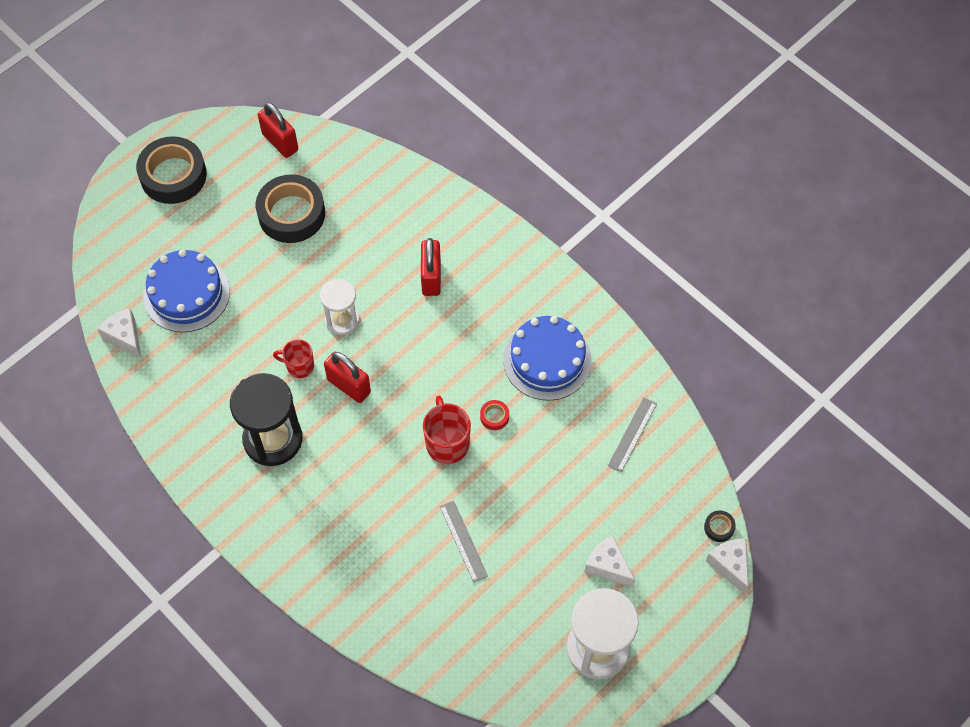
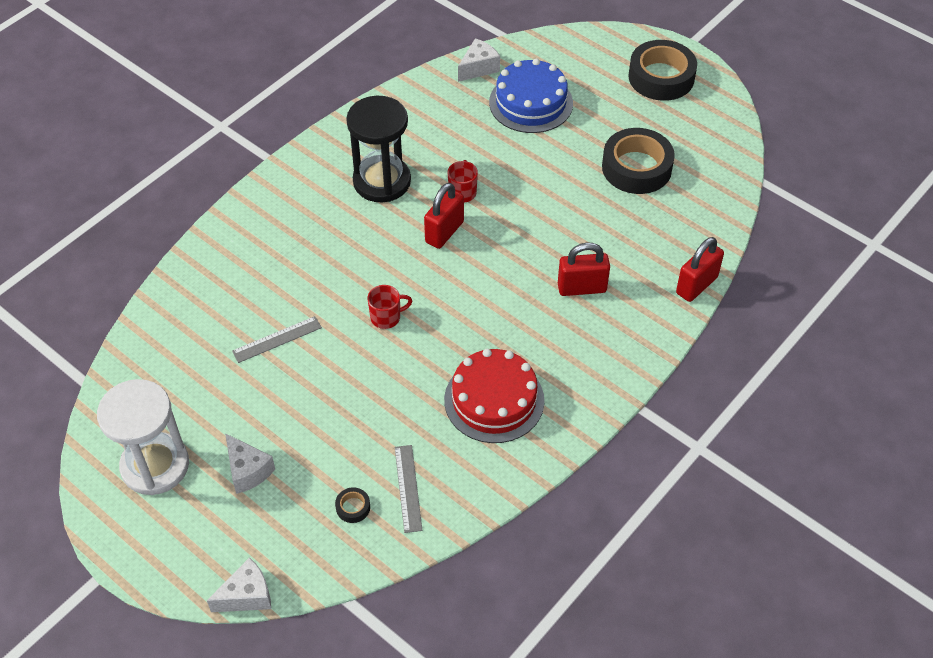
camera: 85 degrees right, 10 degrees down
red padlock [258,102,298,158] -> red padlock moved to [676,237,724,302]
white hourglass [320,279,360,335] -> none
red mug [423,396,471,464] -> red mug [367,285,412,329], size x0.65
red tape [480,400,509,430] -> none
blue cake [503,316,592,401] -> red cake [444,349,544,443]
white cheese [584,535,635,587] -> white cheese turned 105 degrees clockwise [225,433,275,494]
grey ruler [608,397,657,472] -> grey ruler turned 60 degrees clockwise [395,445,422,533]
black tape [704,510,736,542] -> black tape moved to [335,487,370,523]

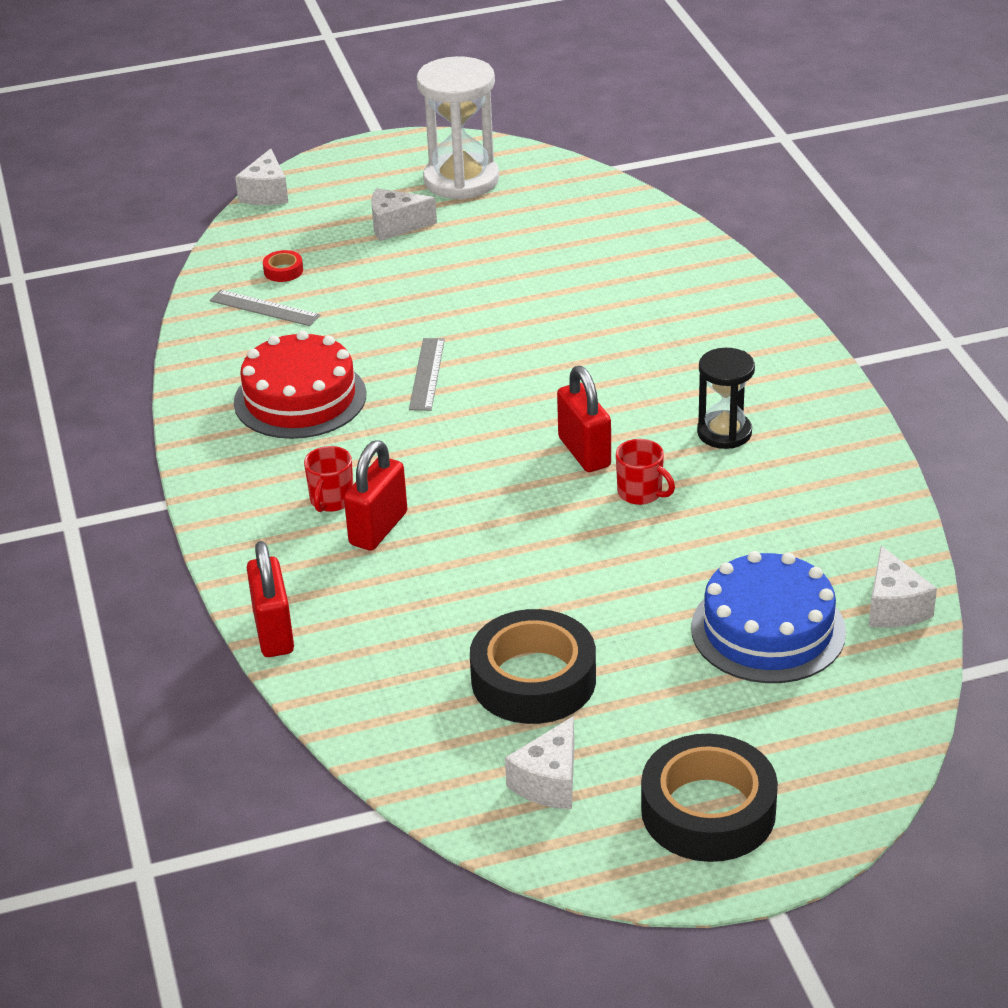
camera: 125 degrees right, 15 degrees down
grey ruler [232,316,322,363] -> grey ruler moved to [409,338,445,411]
black tape [335,487,370,523] -> red tape [263,250,303,282]
black hourglass [346,96,411,202] -> black hourglass [697,348,755,449], size x0.61
red mug [367,285,412,329] -> red mug moved to [304,446,353,512]
none -> white cheese [505,716,574,809]

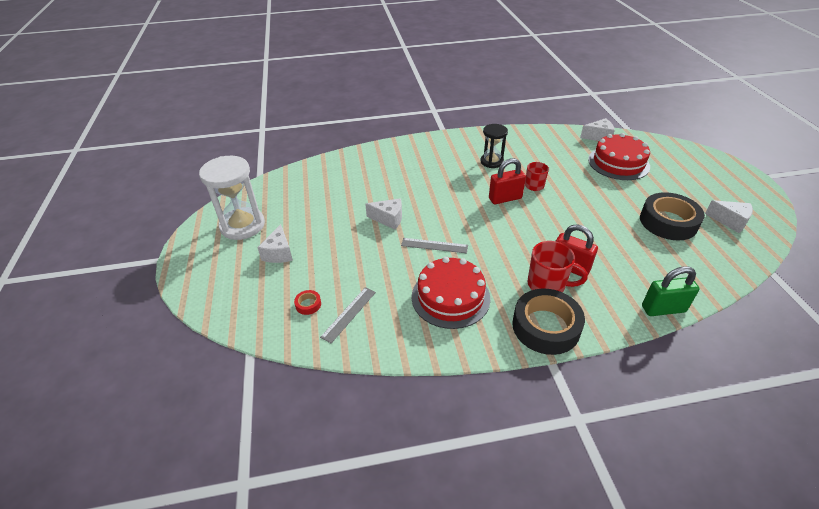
camera: 85 degrees left, 5 degrees up
white cheese [235,149,289,205] -> white cheese moved to [365,198,402,230]
red padlock [247,541,294,657] -> green padlock [642,266,700,316]
red mug [304,446,353,512] -> red mug [527,241,588,292], size x1.54
black tape [641,734,778,862] -> black tape moved to [512,289,585,355]
blue cake [691,551,846,683] -> red cake [588,133,650,180]

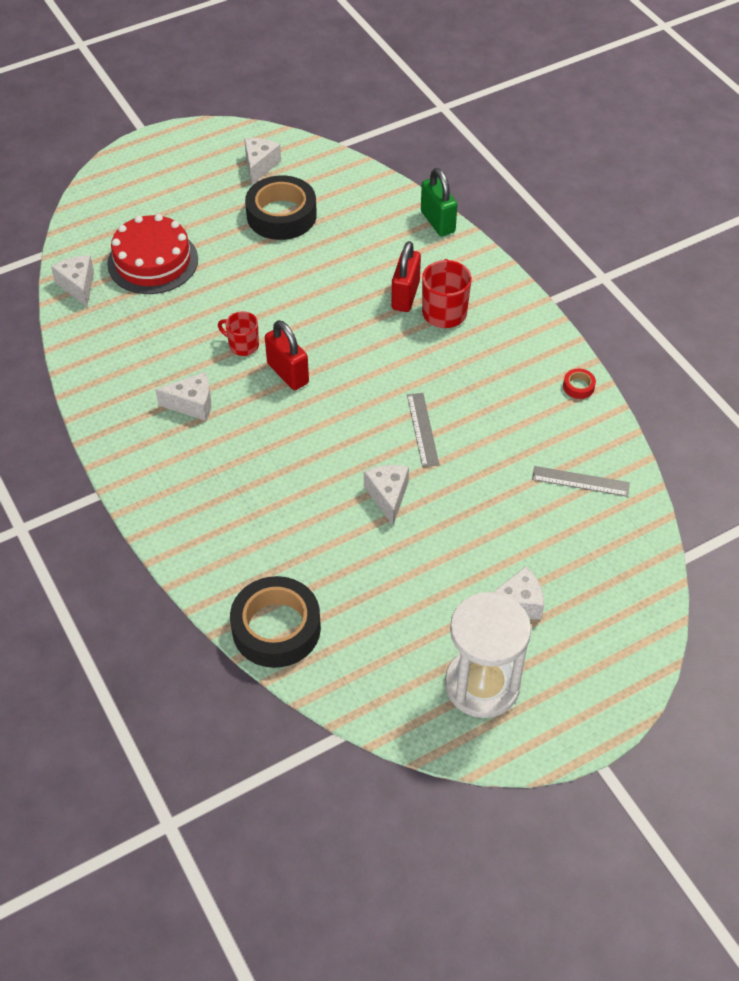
camera: 110 degrees left, 10 degrees up
red tape [294,290,321,315] -> red tape moved to [563,369,596,399]
red cake [412,257,490,329] -> none
black hourglass [480,124,508,168] -> white cheese [155,372,211,421]
black tape [512,289,585,355] -> black tape moved to [230,576,321,668]

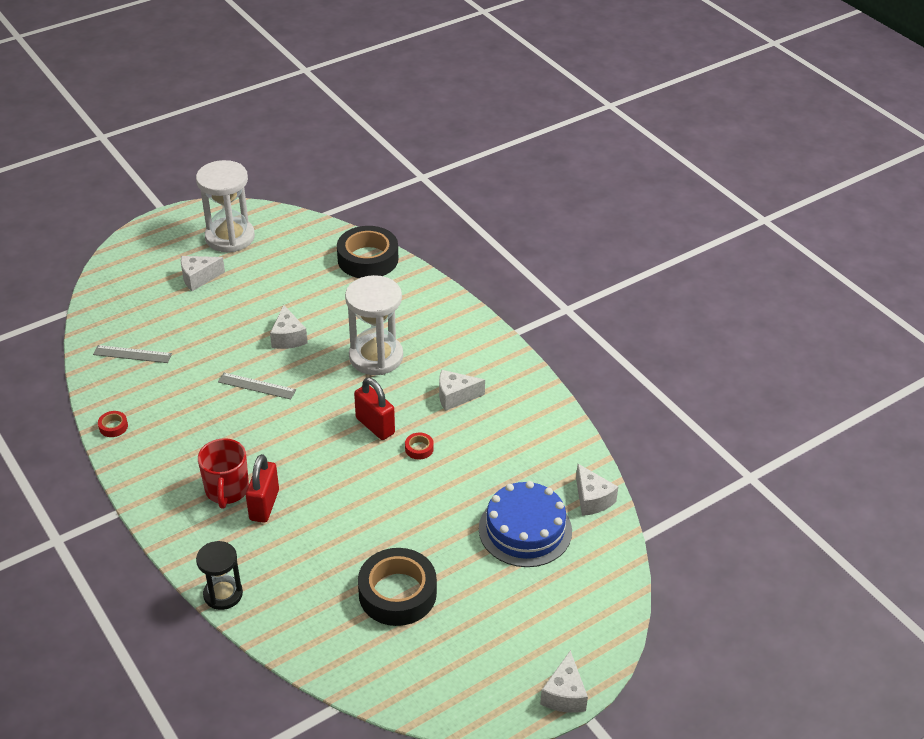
camera: 175 degrees right, 10 degrees down
red cake [107,214,198,294] -> blue cake [479,481,572,567]
red mug [218,311,259,356] -> red tape [405,433,434,460]
white cheese [244,138,281,185] -> white cheese moved to [540,650,588,713]
grey ruler [407,393,439,467] -> grey ruler turned 60 degrees counterclockwise [218,373,296,399]
green padlock [421,168,457,236] -> black hourglass [196,541,243,610]
none -> white hourglass [345,275,403,375]

